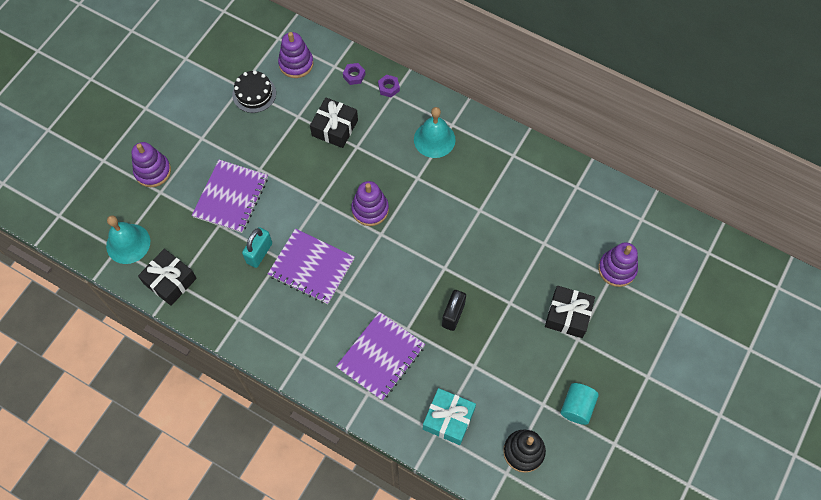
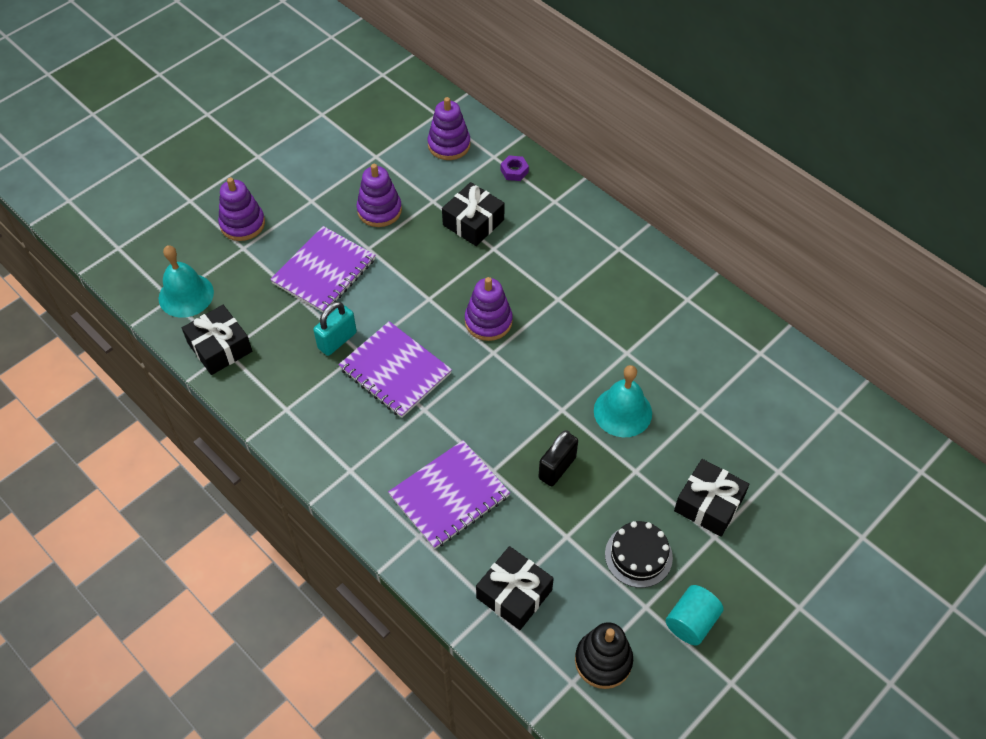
camera: 15 degrees right, 10 degrees down
black cake [232,70,276,113] -> black cake moved to [605,521,673,588]
purple nut [378,75,400,97] -> none
turquoise bell [414,107,456,158] -> turquoise bell moved to [594,365,652,437]
turquoise gift [423,388,476,445] -> black gift [476,546,554,630]
purple stacking toy [598,242,638,287] -> purple stacking toy moved to [357,164,402,227]

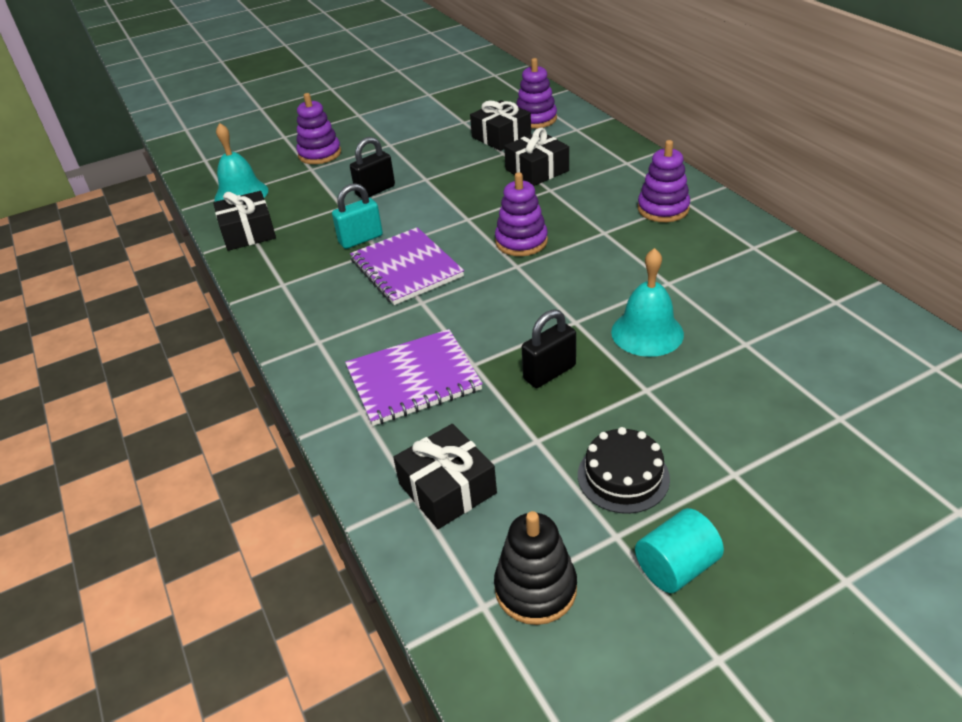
camera: 20 degrees right, 15 degrees down
purple notebook [270,226,376,312] -> black padlock [350,137,395,198]
purple stacking toy [357,164,402,227] -> purple stacking toy moved to [638,140,690,222]
purple nut [501,155,529,181] -> none
black gift [674,459,749,537] -> black gift moved to [470,100,531,151]

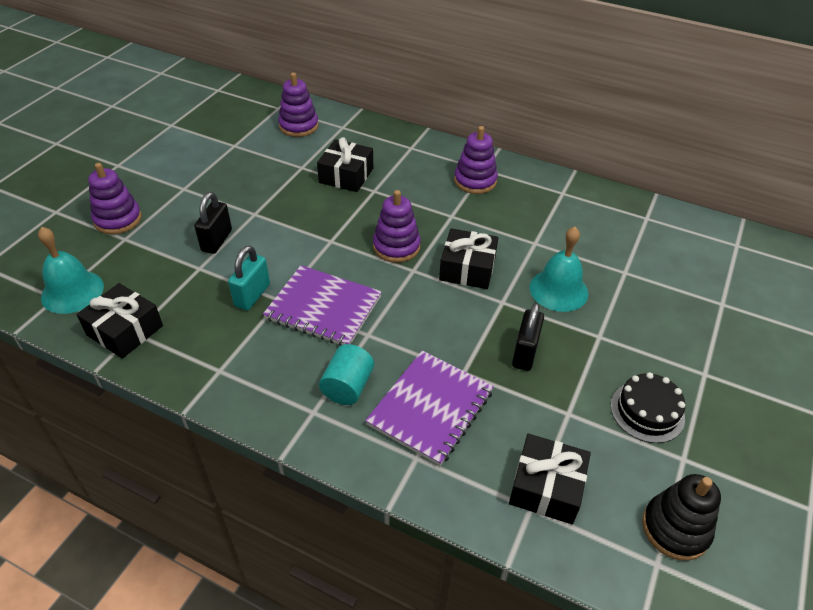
camera: 40 degrees left, 5 degrees up
black gift [470,100,531,151] -> black gift moved to [439,228,498,289]
turquoise cylinder [635,508,724,593] -> turquoise cylinder moved to [319,344,374,405]

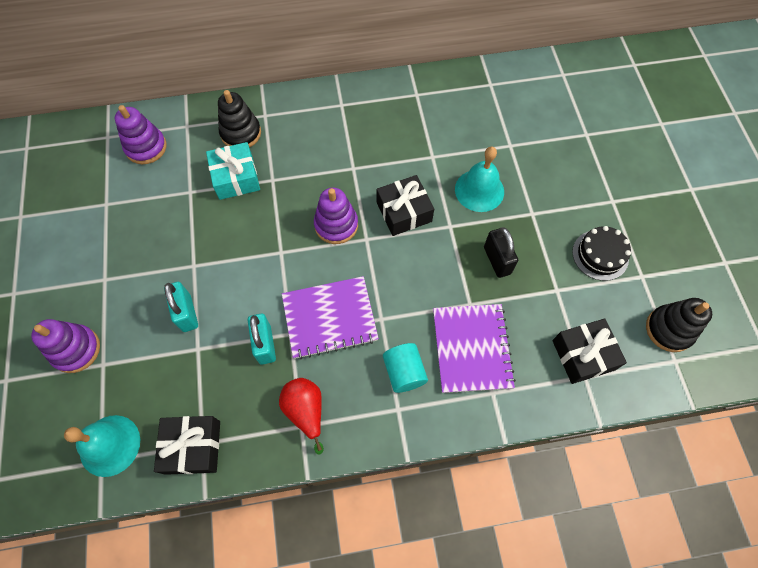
camera: 35 degrees left, 20 degrees up
black padlock [194,192,232,254] -> turquoise padlock [164,282,198,332]
black gift [317,137,373,192] -> turquoise gift [206,142,260,200]
purple stacking toy [454,126,498,194] -> none
none -> black stacking toy [218,90,261,147]
none -> red pear [279,378,324,454]

